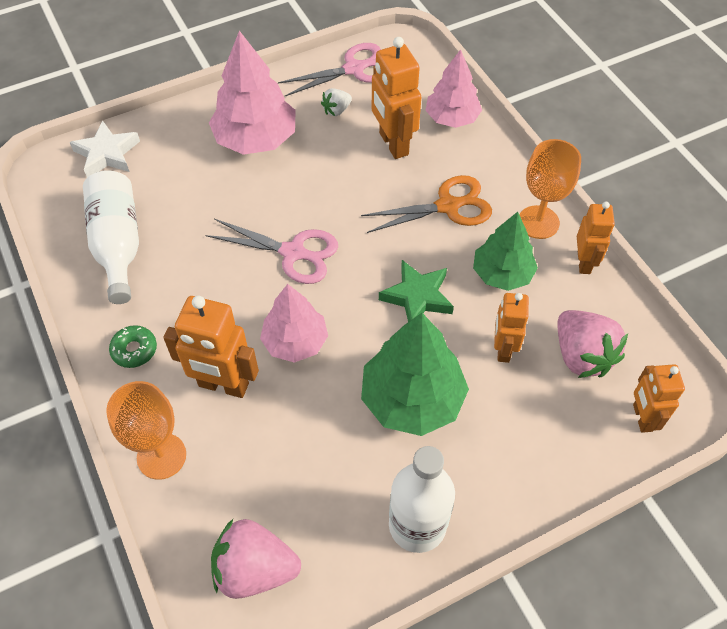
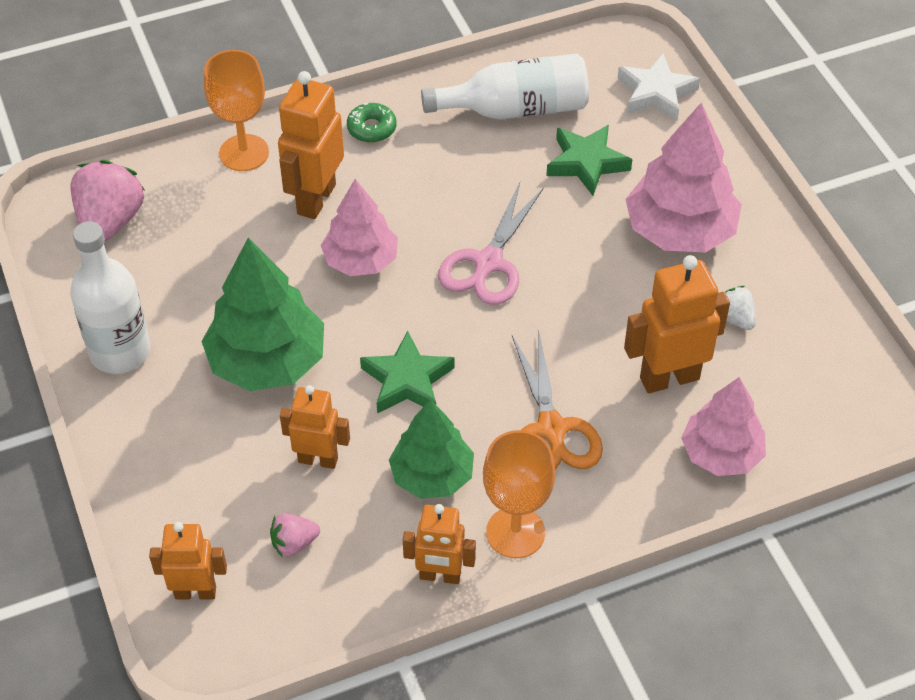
camera: 95 degrees right, 5 degrees down
pink scissors [278,43,381,96] -> none
pink strawberry [557,310,628,378] -> pink strawberry [270,513,320,557], size x0.51
none -> green star [546,125,632,196]

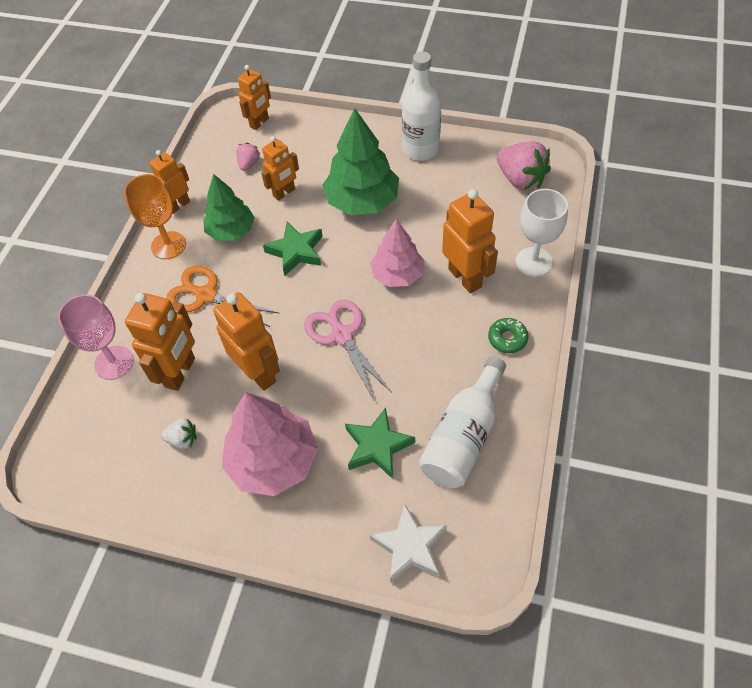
camera: 130 degrees right, 5 degrees up
orange goblet [204,50,269,171] -> white goblet [516,189,568,277]
pink tree [681,377,766,476] -> pink goblet [58,294,134,380]
none -> orange robot [213,292,280,391]

